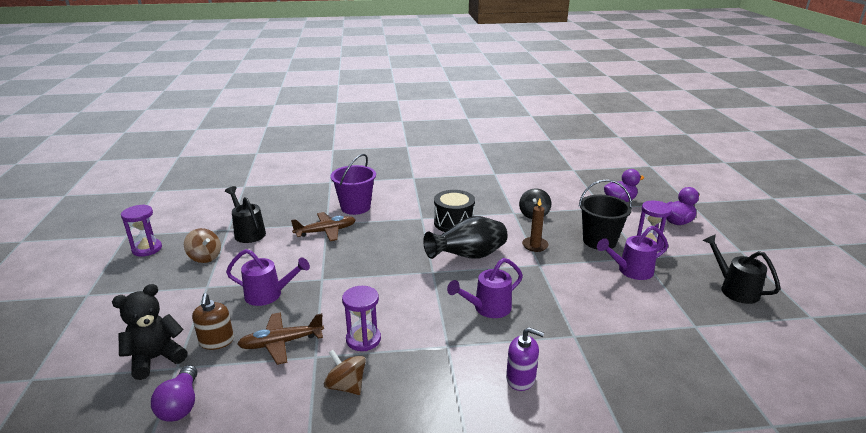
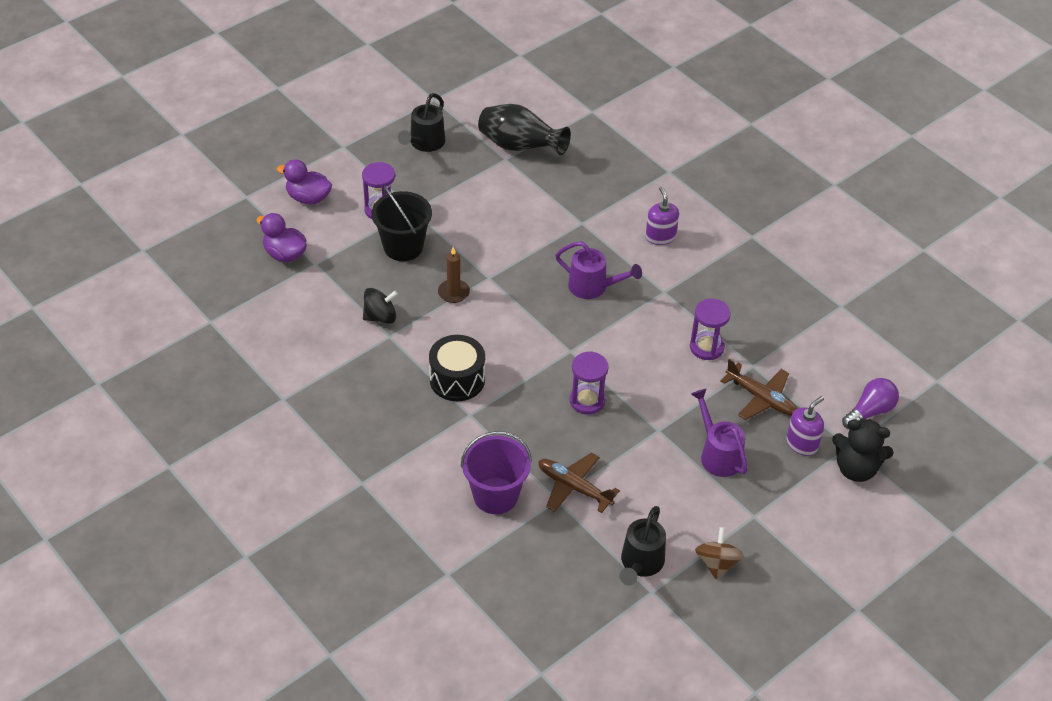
camera: 125 degrees left, 20 degrees up
purple hourglass [121,205,162,257] -> purple hourglass moved to [570,351,609,415]
brown soap dispenser [192,293,234,350] -> purple soap dispenser [786,396,824,456]
brown spinning top [324,350,366,395] -> none
black vase [423,216,508,259] -> black vase moved to [478,104,571,155]
purple watering can [597,226,668,280] -> none

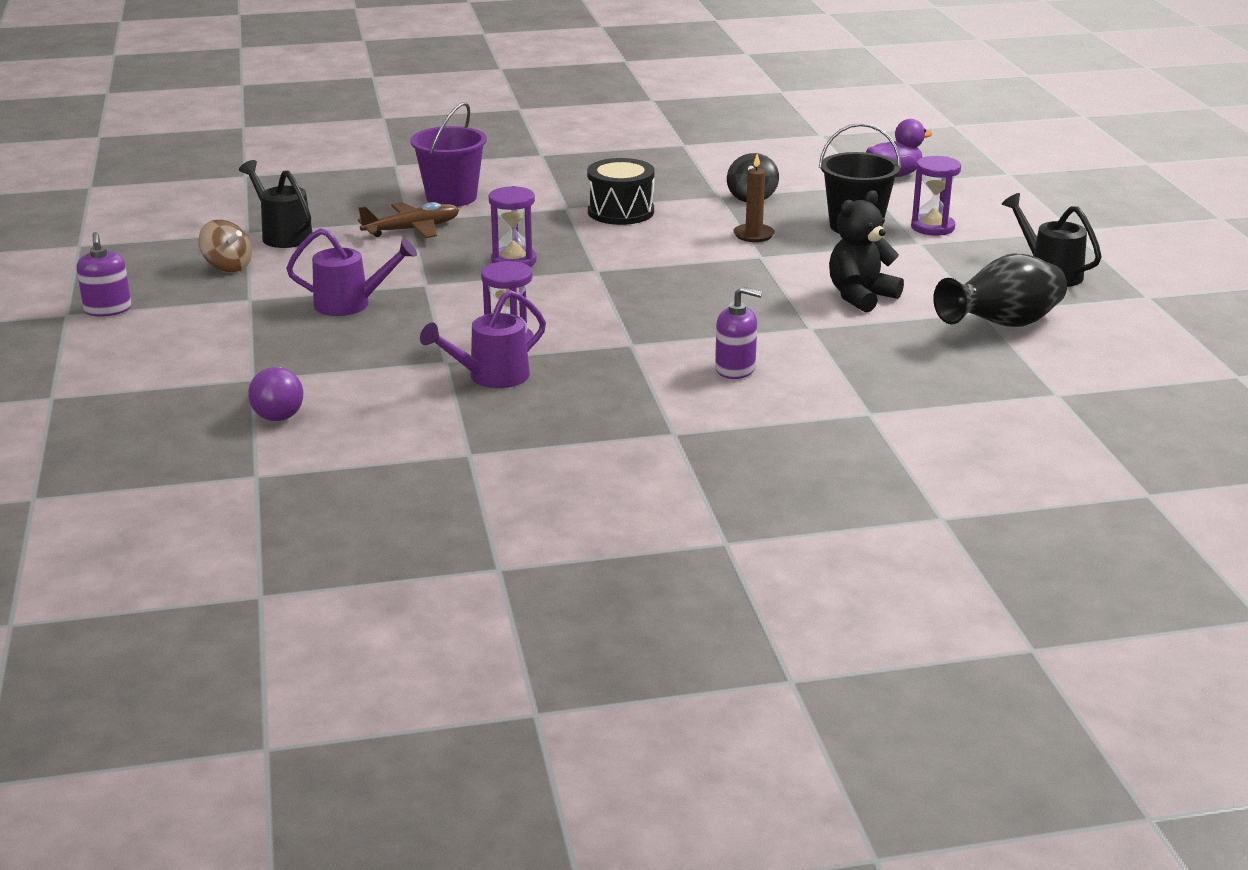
camera: 120 degrees right, 20 degrees down
purple duck [277,159,332,205] -> none
purple watering can [555,241,642,299] -> purple watering can moved to [420,290,546,388]
brown plane [720,359,797,420] -> none
purple soap dispenser [786,396,824,456] -> purple soap dispenser moved to [77,232,131,317]
black teddy bear [832,419,894,482] -> black teddy bear moved to [829,190,904,313]

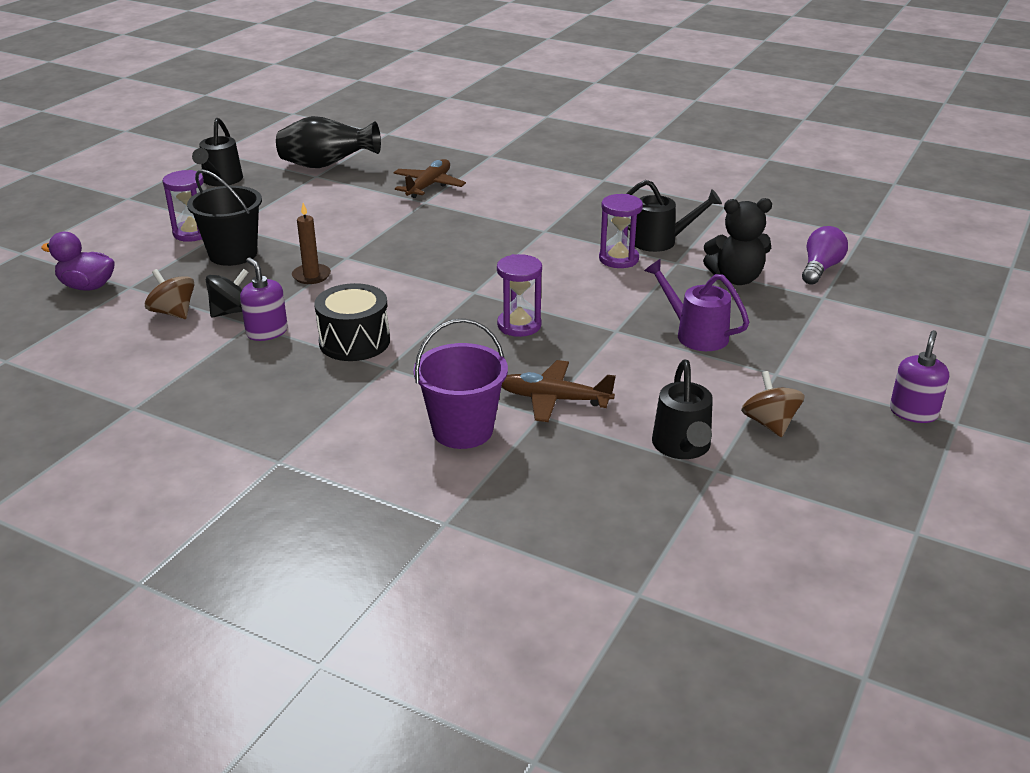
camera: 140 degrees left, 5 degrees up
purple watering can [420,290,546,388] -> black watering can [626,180,722,252]
purple soap dispenser [715,287,762,379] -> purple soap dispenser moved to [240,257,288,341]
black teddy bear [829,190,904,313] -> black teddy bear moved to [703,198,772,285]
none -> brown spinning top [145,269,194,319]
none -> brown plane [393,159,466,198]

